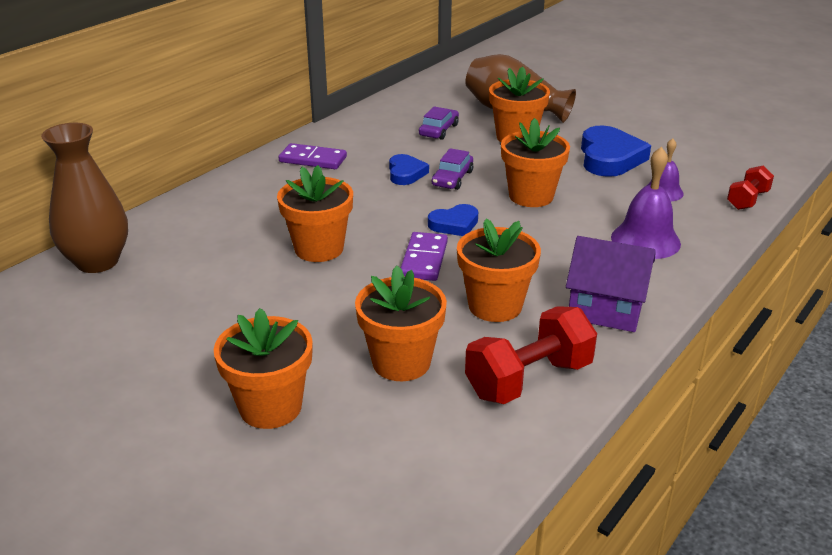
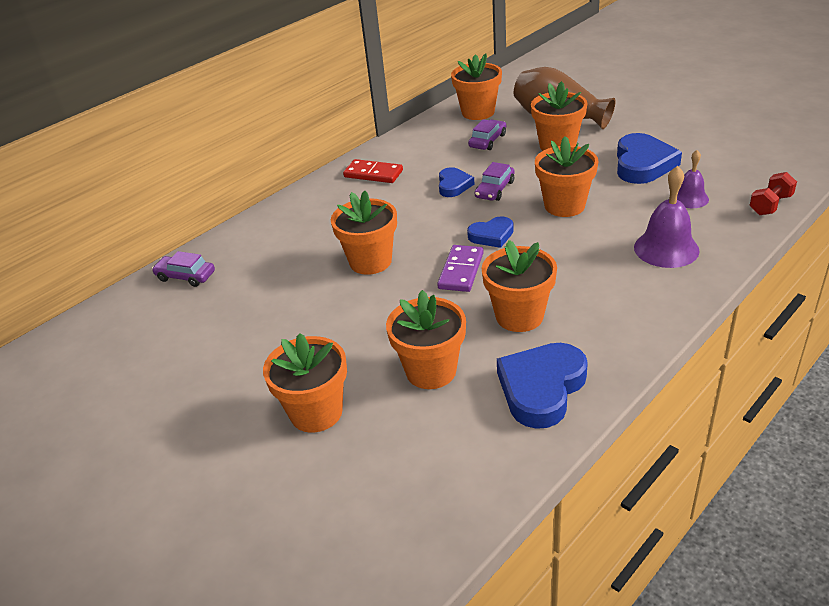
camera: 10 degrees right, 5 degrees up
brown vase [41,123,128,273] -> purple car [152,251,215,287]
purple domino [279,143,347,169] -> red domino [343,159,403,183]
red dumbbell [465,306,597,404] -> blue heart [497,343,588,429]
purple house [566,236,656,332] -> none
none -> orange flower pot [451,53,502,120]

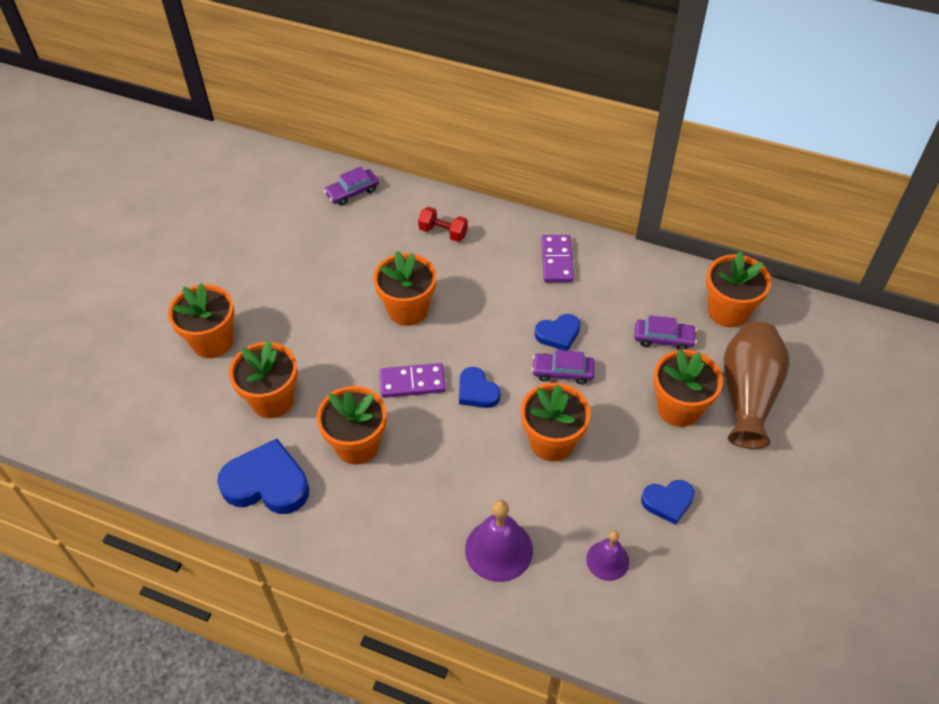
camera: 65 degrees right, 15 degrees up
purple car [152,251,215,287] -> purple car turned 120 degrees counterclockwise [324,166,379,205]
red domino [343,159,403,183] -> purple domino [541,235,574,282]
blue heart [617,133,682,184] -> blue heart [641,480,695,525], size x0.58
red dumbbell [749,172,797,215] -> red dumbbell moved to [418,207,468,242]

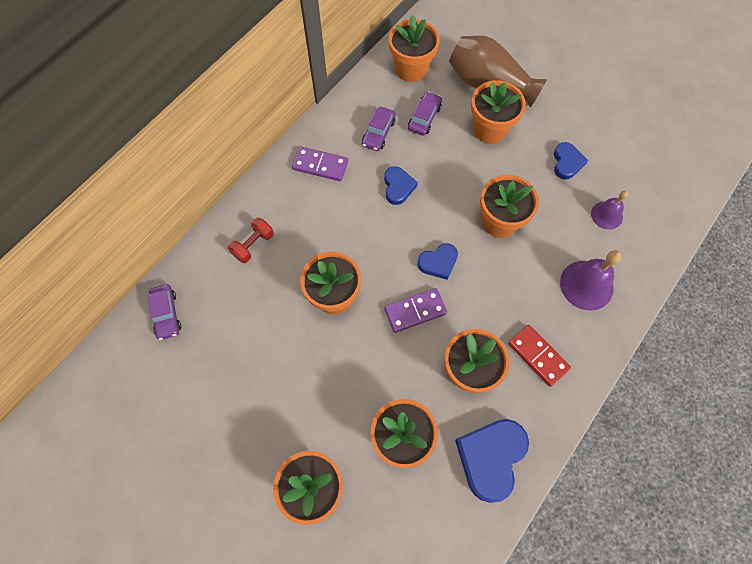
camera: 75 degrees left, 15 degrees up
purple domino [379,363,446,398] -> purple domino turned 60 degrees clockwise [384,288,447,333]
purple car [532,350,595,384] -> purple car moved to [362,107,396,151]
none -> red domino [508,325,571,387]

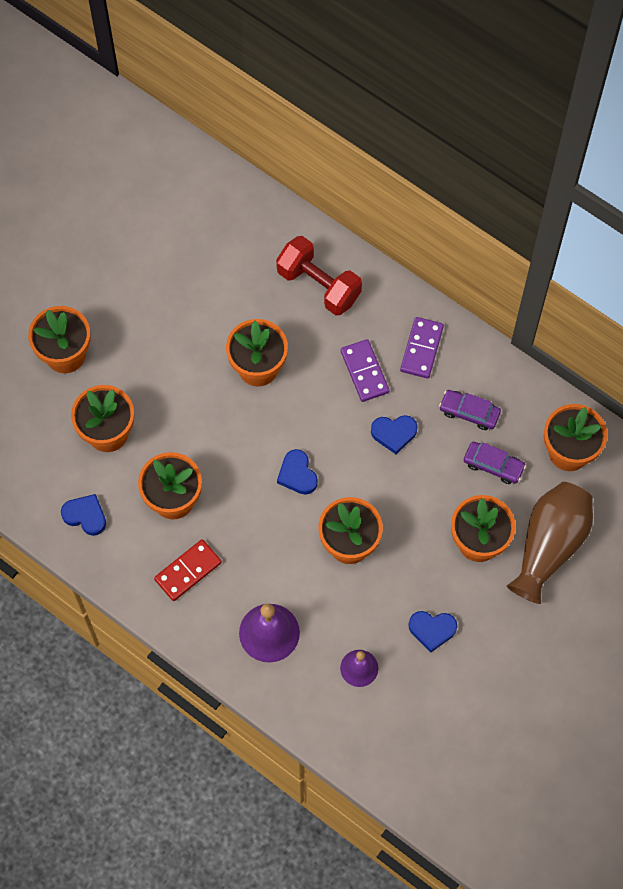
camera: 90 degrees right, 0 degrees up
purple car [148,284,181,340] -> none
red dumbbell [228,218,274,263] -> red dumbbell [276,236,362,316], size x1.72
purple domino [384,288,447,333] -> purple domino moved to [341,339,389,402]
blue heart [455,419,529,503] -> blue heart [61,494,106,536], size x0.58

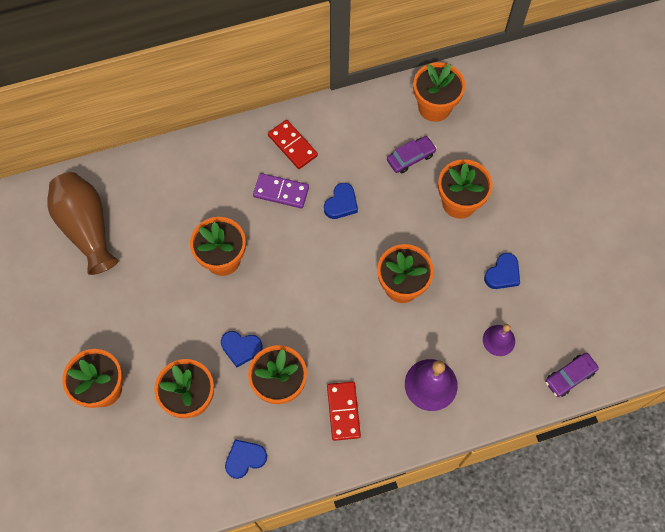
camera: 55 degrees left, 0 degrees up
red dumbbell [276,236,362,316] -> none
blue heart [277,449,318,495] -> blue heart moved to [221,331,263,367]
purple domino [400,317,444,378] -> red domino [268,120,318,169]
purple car [439,390,501,430] -> purple car moved to [545,353,599,397]
brown vase [507,482,593,604] -> brown vase moved to [47,172,118,275]

